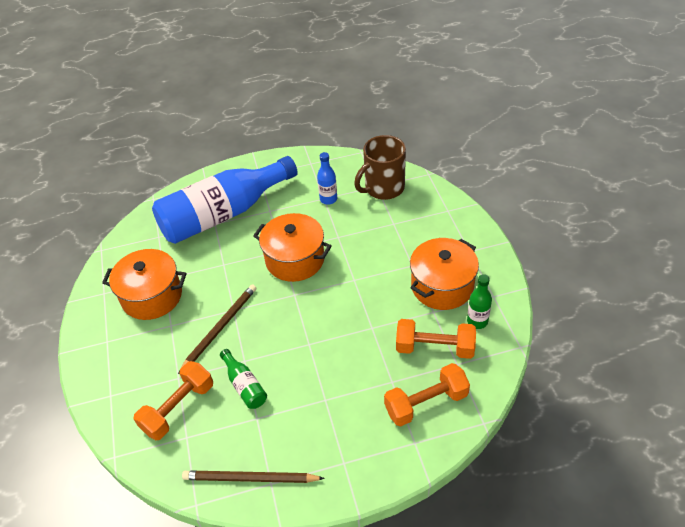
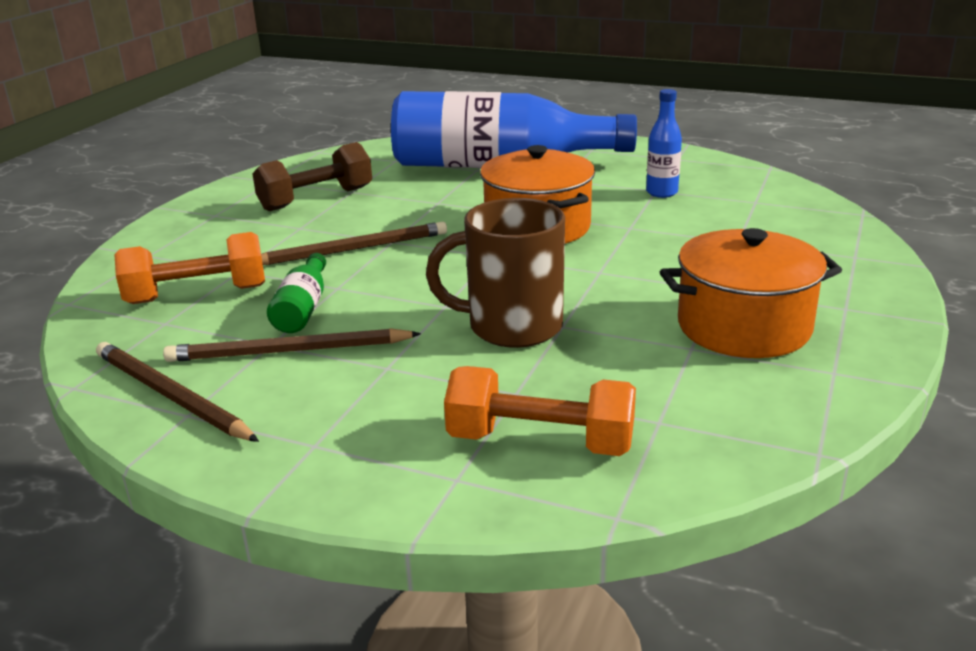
camera: 35 degrees right, 20 degrees down
orange pot [102,249,186,320] -> brown dumbbell [253,142,372,211]
brown mug [354,135,406,200] -> brown mug moved to [426,198,565,348]
orange dumbbell [396,319,476,359] -> none
green bottle [467,274,492,329] -> none
none -> brown pencil [163,328,421,362]

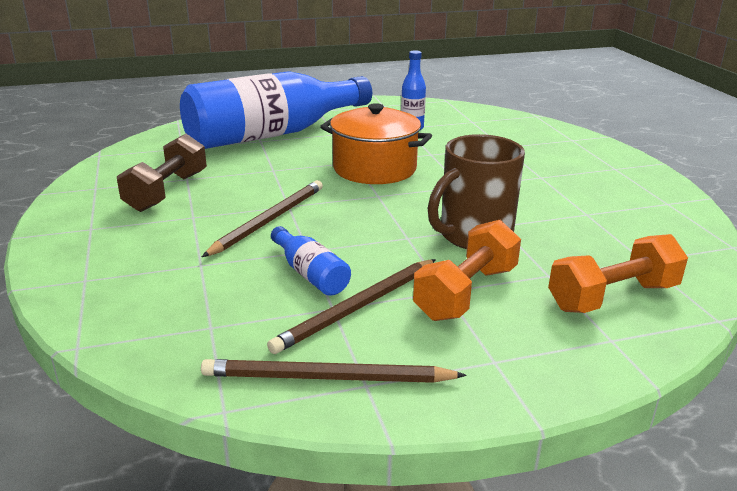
camera: 40 degrees left, 0 degrees up
orange dumbbell [114,232,265,304] -> orange dumbbell moved to [413,220,521,321]
green bottle [267,253,326,333] -> blue bottle [271,226,351,296]
orange pot [660,228,842,358] -> none

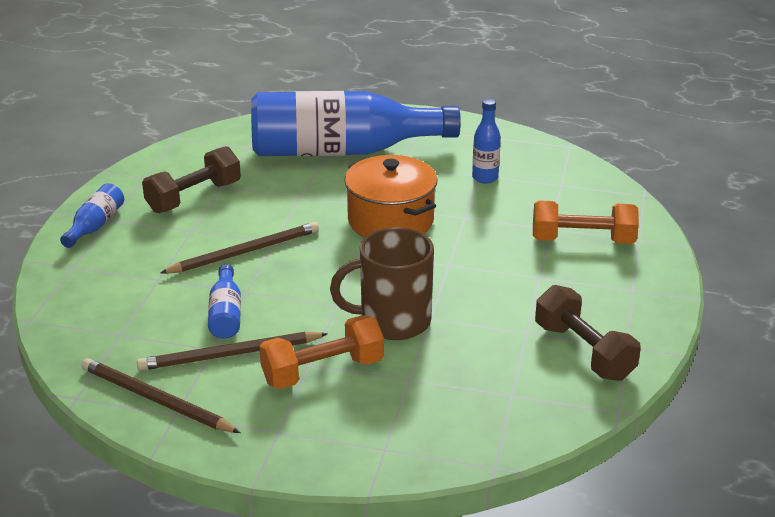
camera: 30 degrees right, 5 degrees up
orange dumbbell [548,234,688,313] -> orange dumbbell moved to [533,200,639,244]
none -> blue bottle [60,183,124,248]
none -> brown dumbbell [535,285,641,381]

